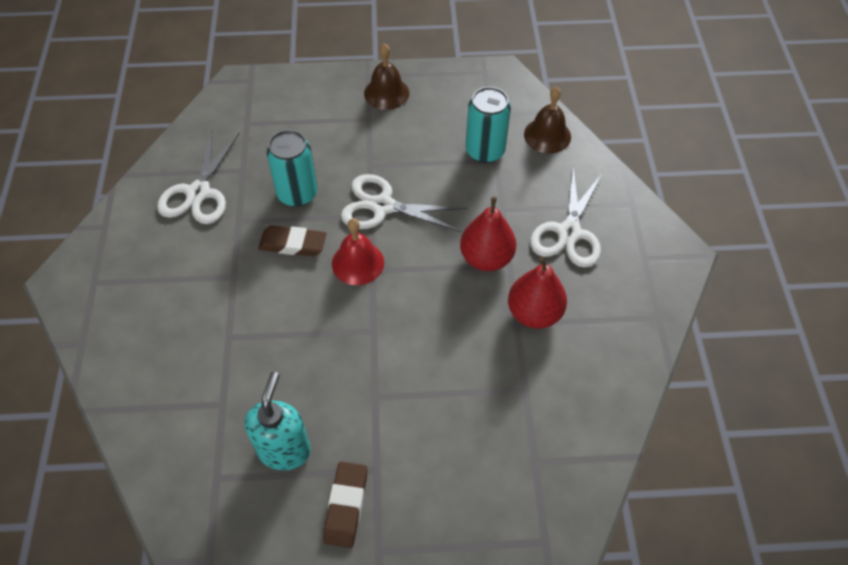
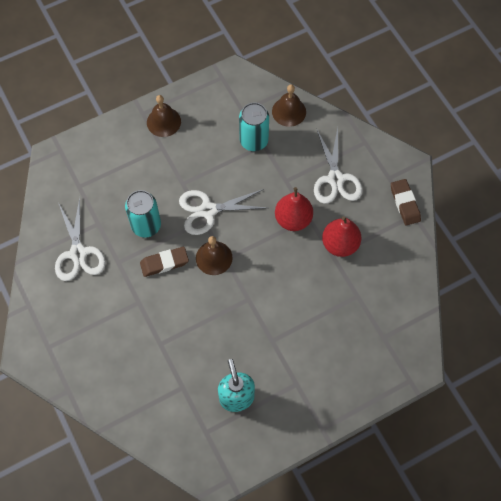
camera: 25 degrees left, 10 degrees up
brown eraser [323,461,367,548] -> brown eraser moved to [391,179,421,226]
red bell [332,218,384,285] -> brown bell [196,236,233,275]

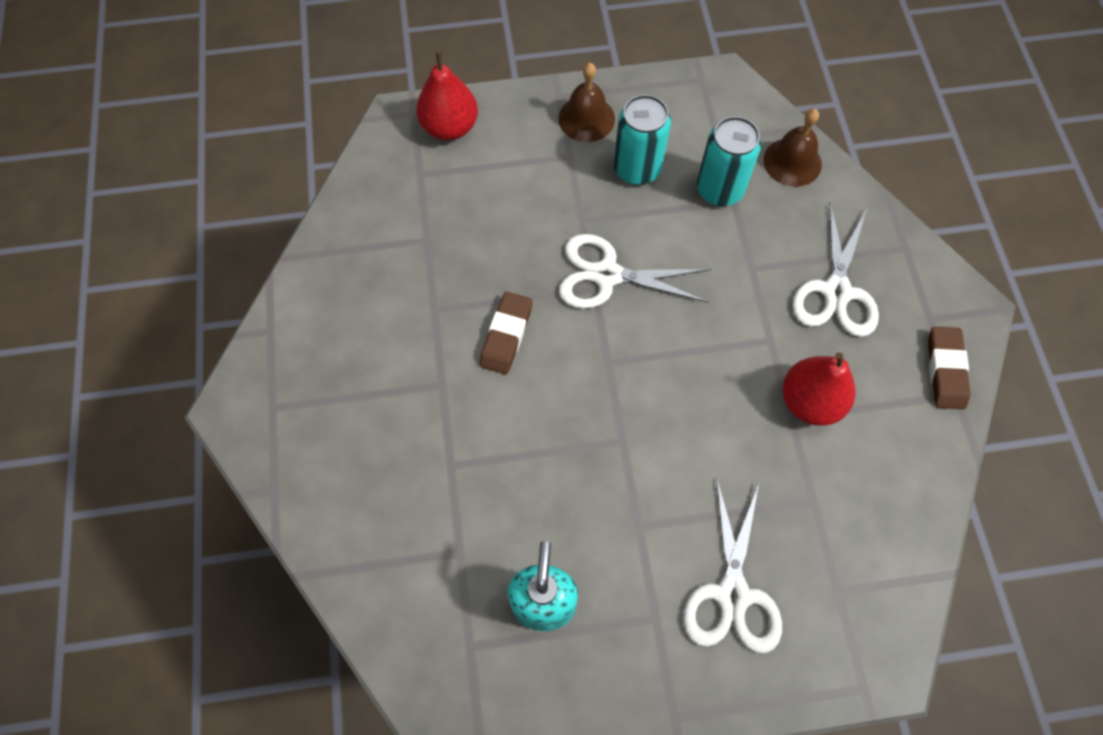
camera: 20 degrees right, 0 degrees up
white scissors [55,197,106,281] -> white scissors moved to [683,480,782,653]
turquoise can [125,190,161,238] -> turquoise can moved to [614,95,671,185]
brown eraser [140,247,189,277] -> brown eraser turned 75 degrees counterclockwise [479,292,532,374]
brown bell [196,236,233,275] -> none
red pear [275,187,313,231] -> red pear moved to [416,51,478,140]

